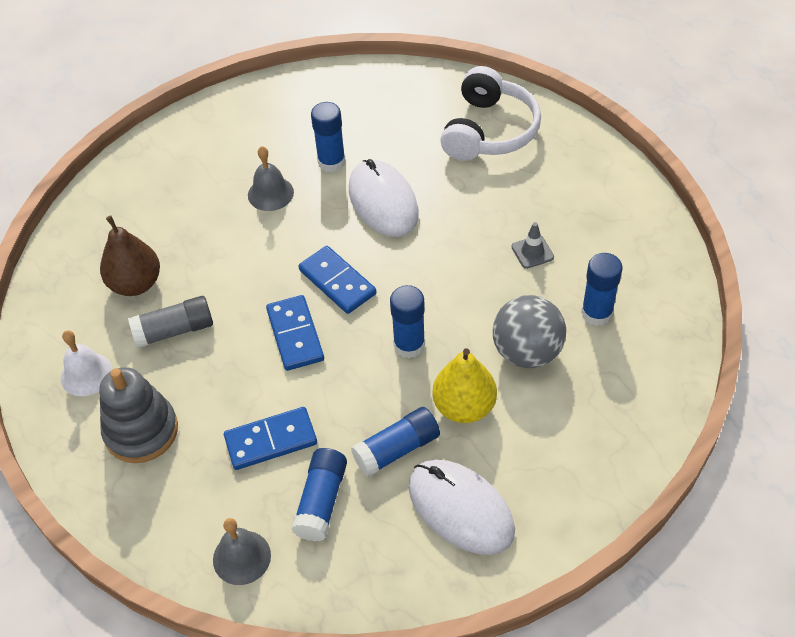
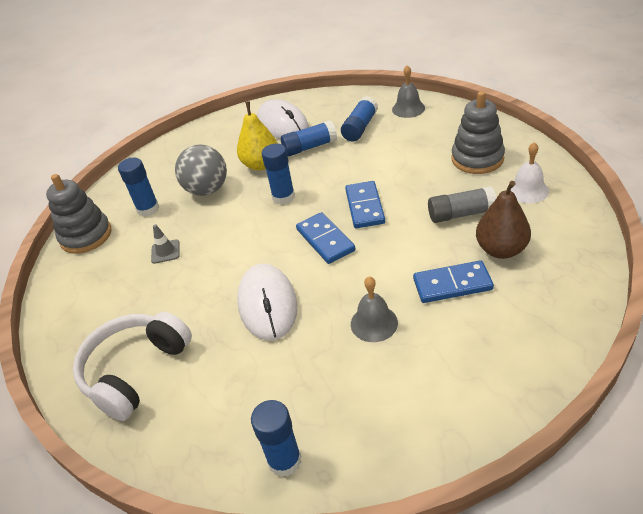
camera: 165 degrees left, 10 degrees down
blue domino [224,407,317,470] -> blue domino moved to [413,260,494,303]
blue glue stick [311,102,346,172] -> blue glue stick moved to [251,400,302,477]
none -> grey stacking toy [46,174,111,254]

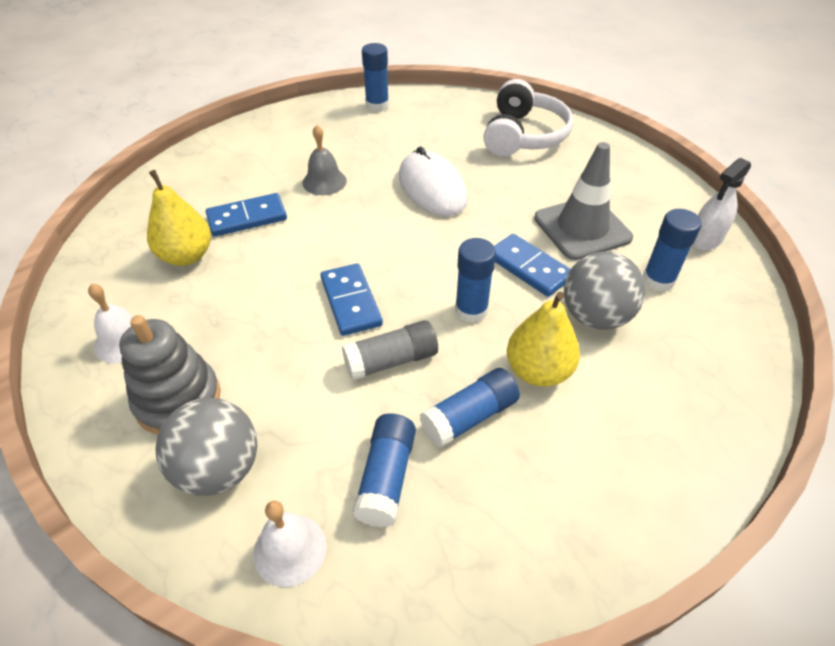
camera: 160 degrees right, 5 degrees up
grey stacking toy [46,174,111,254] -> white spray bottle [691,158,751,251]
grey traffic cone [151,224,180,264] -> grey traffic cone [534,142,633,260], size x2.26
white mouse [257,99,309,139] -> none
blue domino [296,212,355,264] -> blue domino moved to [494,234,571,297]
grey bell [392,65,425,118] -> white bell [253,501,327,587]
grey glue stick [428,186,496,223] -> grey glue stick moved to [342,320,438,380]
brown pear [476,181,531,259] -> yellow pear [147,170,211,266]
none -> grey ball [155,398,257,496]

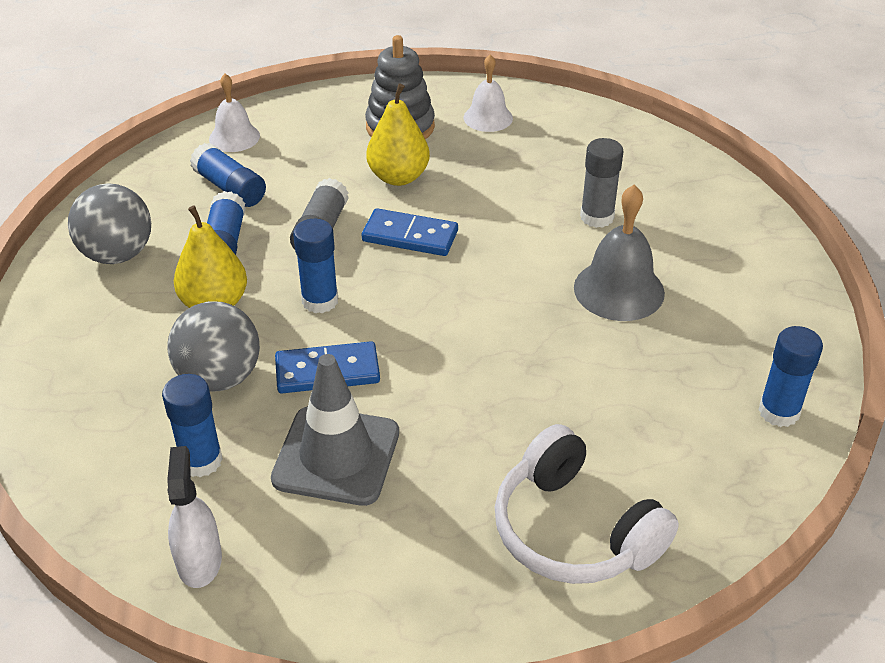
camera: 125 degrees right, 5 degrees down
yellow pear [147,170,211,266] -> yellow pear moved to [366,84,430,186]
grey ball [155,398,257,496] -> grey ball moved to [68,183,151,264]
blue domino [206,193,287,237] -> grey glue stick [580,138,624,228]
grey bell [303,125,347,195] -> grey bell [574,184,665,321], size x1.53
white mouse [399,146,468,216] -> none

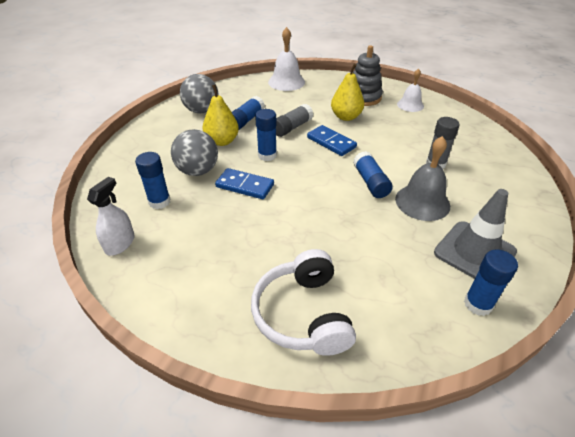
camera: 30 degrees right, 0 degrees up
blue glue stick [190,143,266,207] -> blue glue stick moved to [353,151,393,198]
white bell [209,74,260,152] -> white bell [268,27,305,91], size x1.53
grey traffic cone [271,354,399,506] -> grey traffic cone moved to [434,189,517,279]

